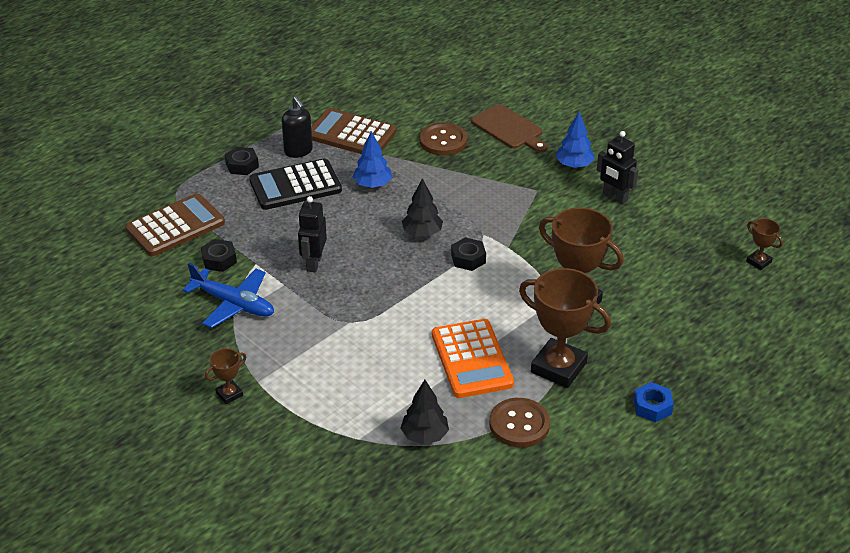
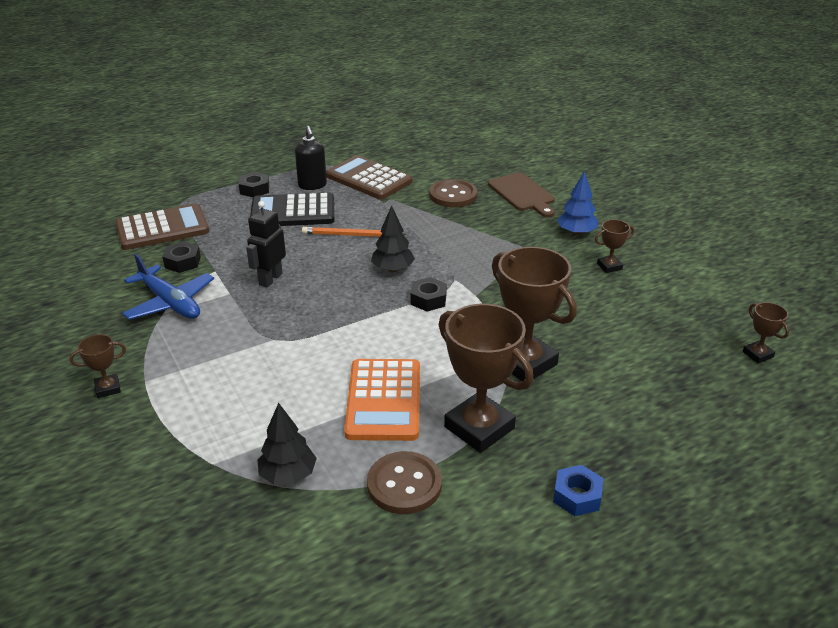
camera: 15 degrees right, 5 degrees down
blue tree [353,131,392,188] -> none
black robot [597,131,638,204] -> brown trophy [595,219,634,273]
none -> orange pencil [302,227,407,237]

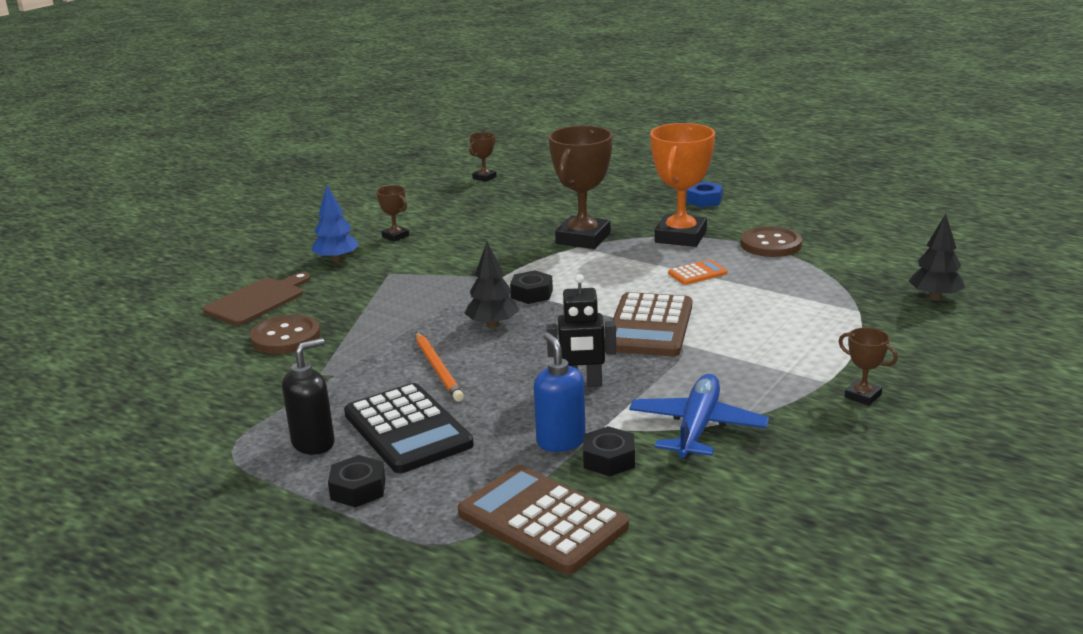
camera: 115 degrees left, 10 degrees down
black tree [257,403,317,485] -> black tree moved to [909,214,965,300]
brown calculator [326,155,412,200] -> brown calculator moved to [612,292,692,356]
orange calculator [344,359,420,441] -> orange calculator [668,259,727,285], size x0.49
brown trophy [439,304,533,453] -> orange trophy [650,123,715,247]
none -> blue soap dispenser [534,332,586,452]

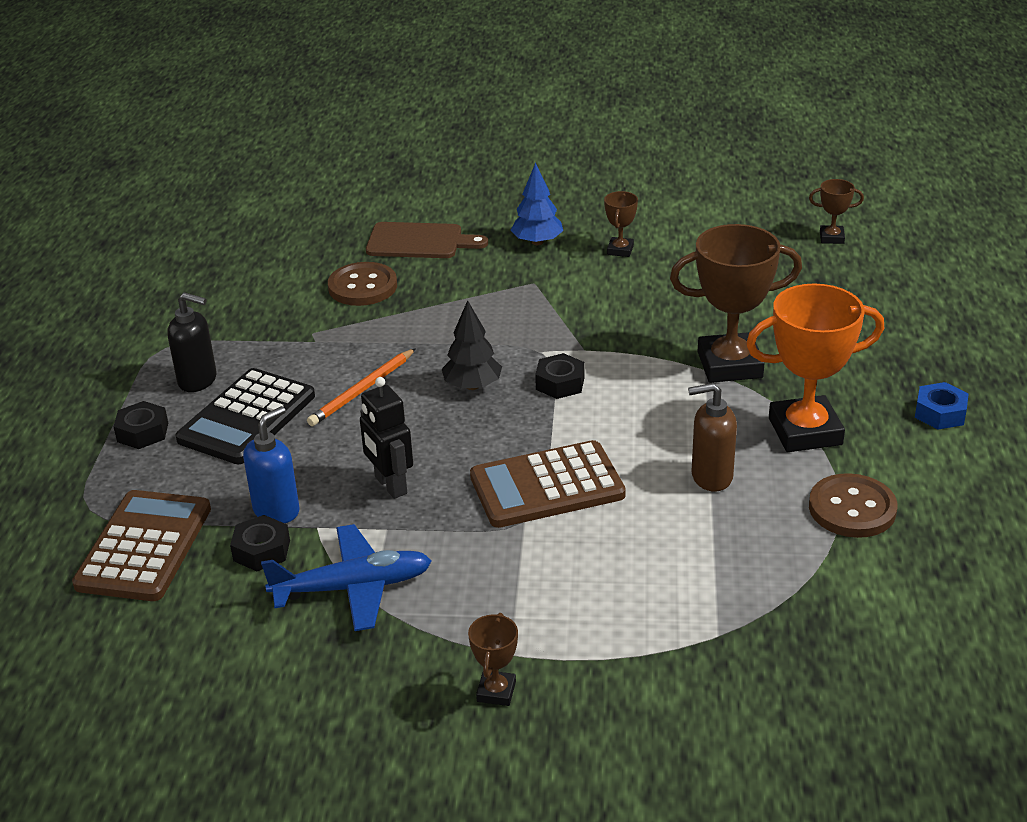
camera: 60 degrees right, 10 degrees up
orange calculator [668,259,727,285] -> brown soap dispenser [688,383,737,491]
black tree [909,214,965,300] -> none

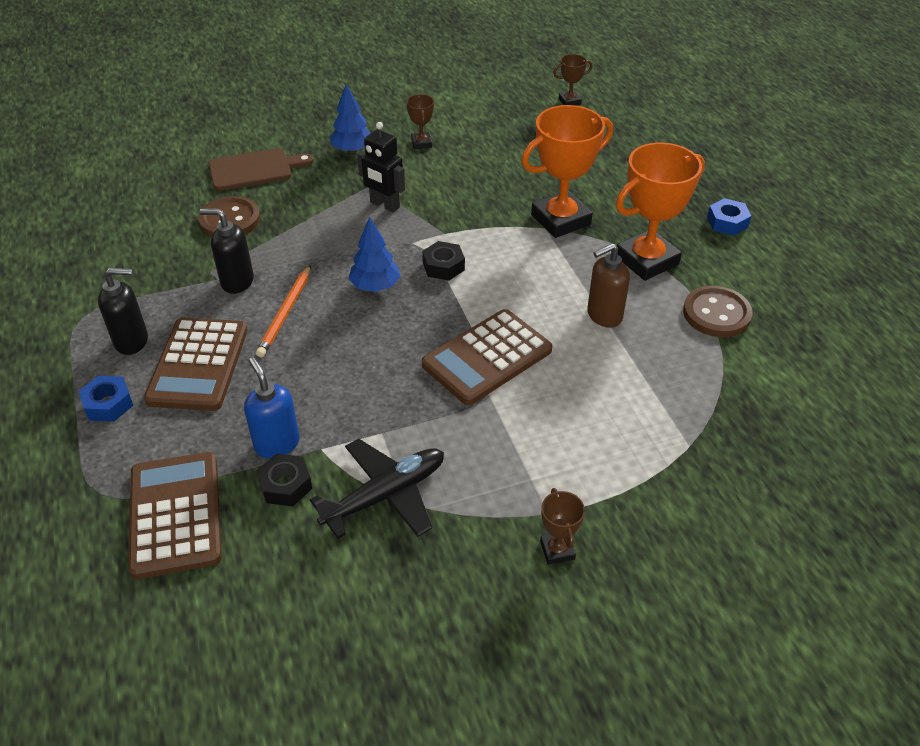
camera: 25 degrees left, 10 degrees up
black nut [113,401,168,449] -> blue nut [79,376,133,422]
black calculator [176,368,315,464] -> brown calculator [144,317,248,411]
blue soap dispenser [243,406,300,523] -> blue soap dispenser turned 45 degrees counterclockwise [244,358,300,458]
blue plane [261,524,432,631] -> black plane [310,439,444,539]
black robot [360,377,413,499] -> black robot moved to [357,122,405,212]
black tree [442,300,502,390] -> blue tree [349,217,401,292]
brown trophy [670,224,802,383] -> orange trophy [521,105,613,238]
none -> black soap dispenser [200,209,254,294]

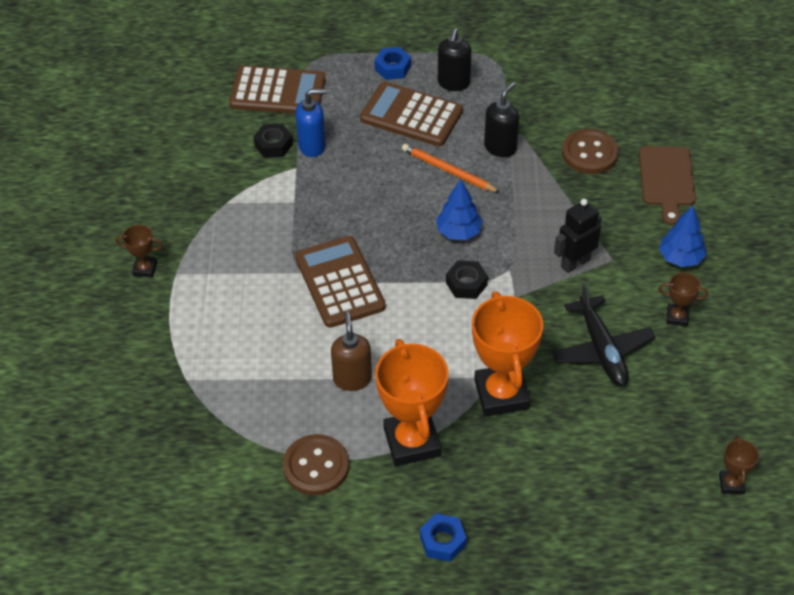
camera: 110 degrees right, 5 degrees up
black plane [310,439,444,539] -> black plane moved to [552,283,655,386]

